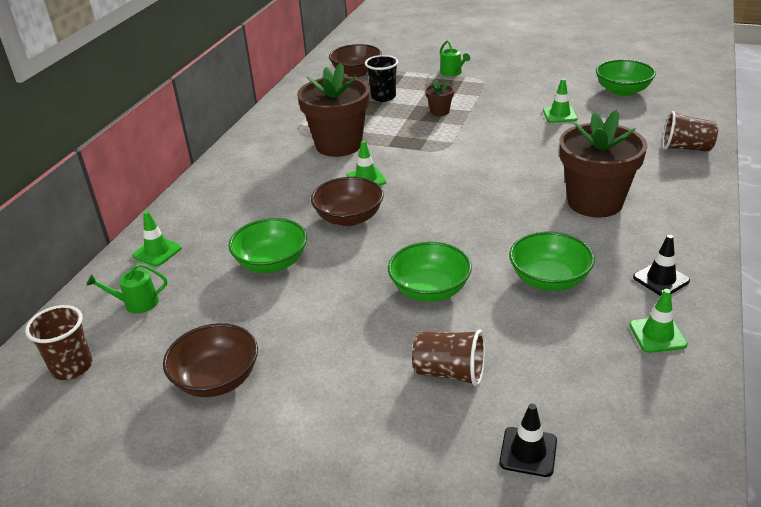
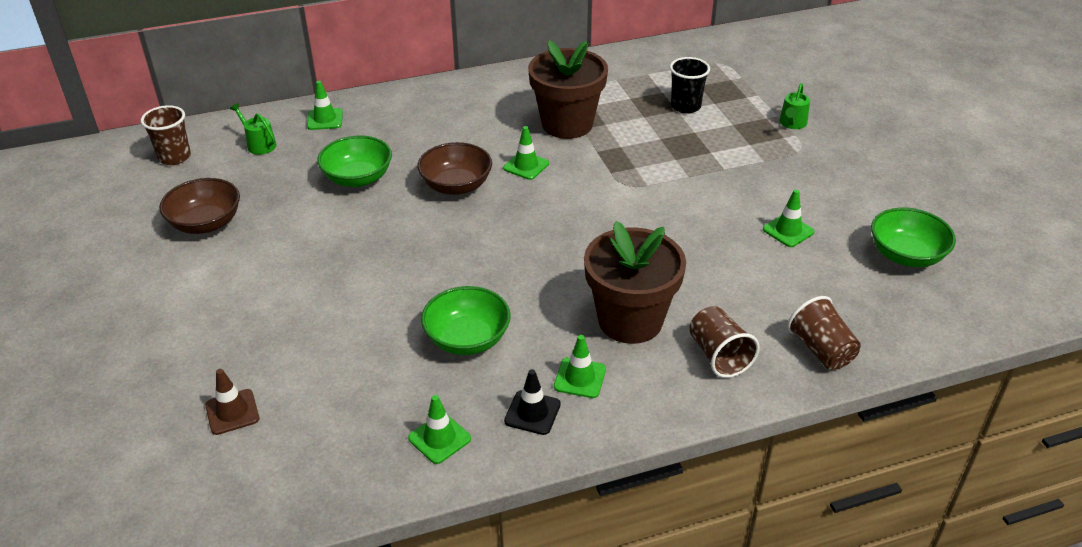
camera: 50 degrees right, 5 degrees up
brown bowl [329,44,382,77] -> none
green bowl [388,241,472,302] -> none
brown cup [412,329,485,386] -> brown cup moved to [689,306,760,378]
brown flower pot [425,80,454,116] -> none
black traffic cone [499,404,557,477] -> brown traffic cone [205,369,259,435]
none -> green traffic cone [554,335,606,398]

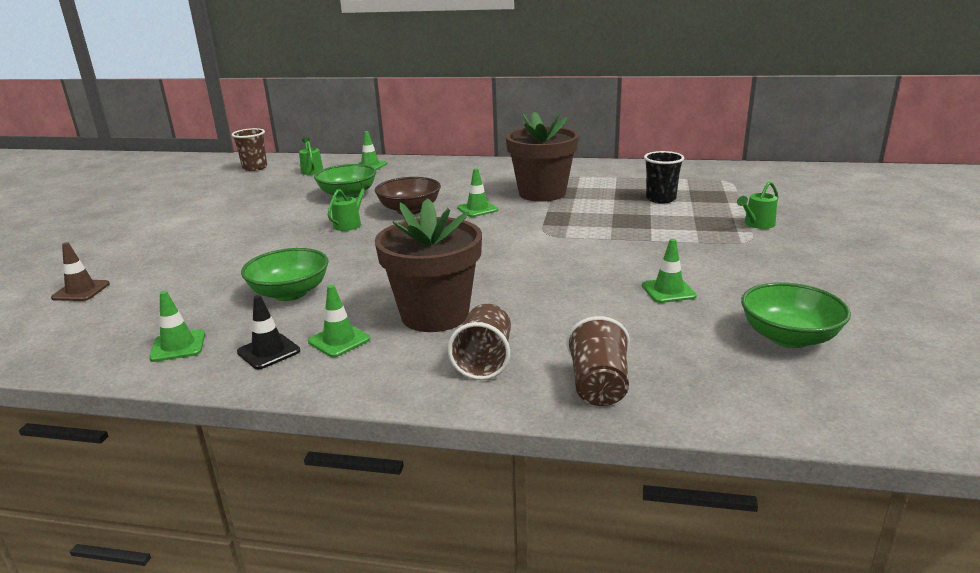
camera: 30 degrees right, 15 degrees down
brown bowl [159,178,240,234] -> none
none -> green watering can [328,183,369,231]

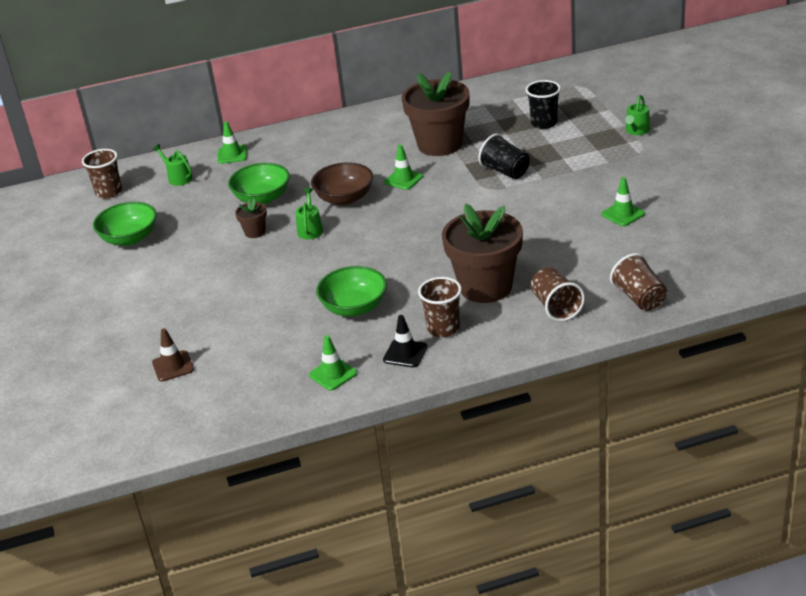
camera: 25 degrees left, 10 degrees up
green traffic cone [308,285,370,357] -> brown cup [418,277,462,337]
green bowl [741,282,851,348] -> green bowl moved to [93,202,157,246]
none -> brown flower pot [235,198,267,238]
none -> black cup [478,134,530,179]

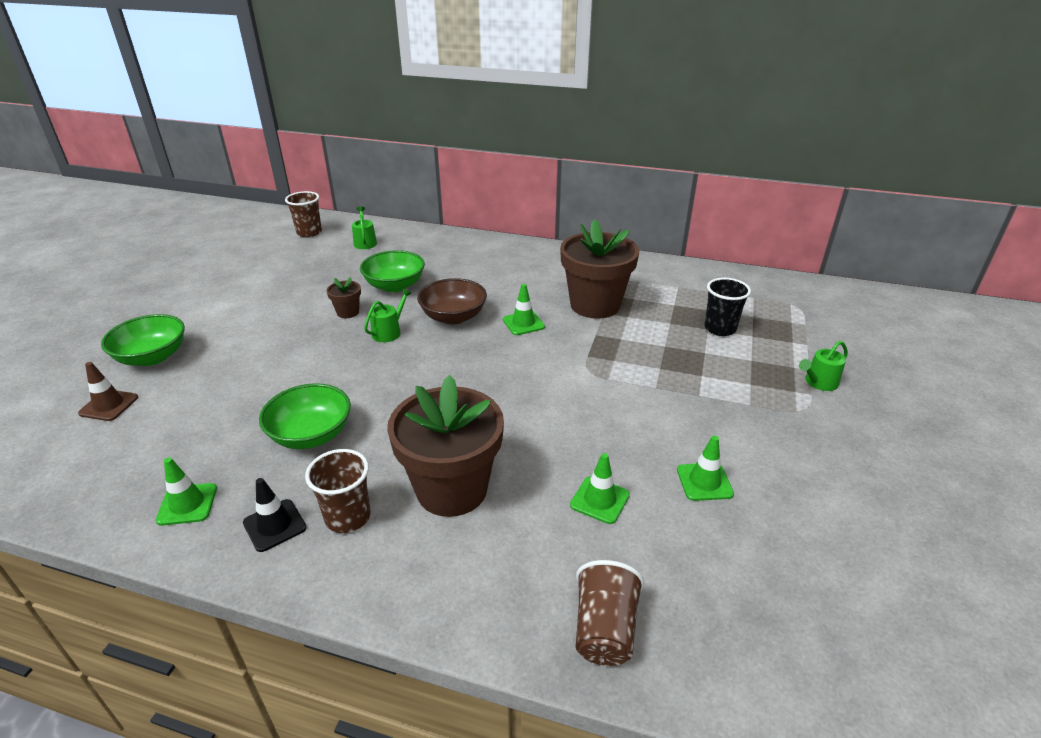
camera: 30 degrees right, 0 degrees up
green bowl [93,202,157,246] -> green bowl moved to [101,314,185,366]
green traffic cone [217,121,247,164] -> green traffic cone moved to [570,453,630,524]
black cup [478,134,530,179] -> none
brown cup [531,267,585,322] -> none

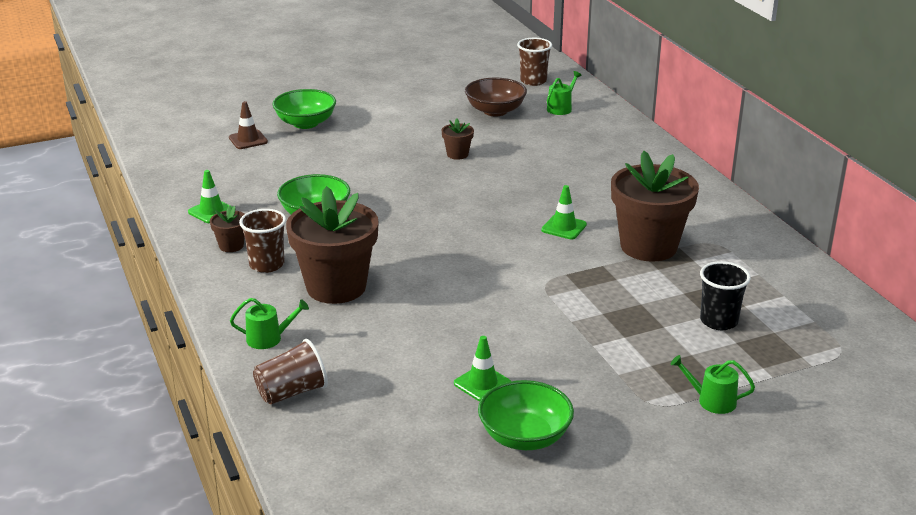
camera: 50 degrees right, 5 degrees down
black traffic cone [243,478,306,552] -> brown flower pot [210,206,245,252]
green bowl [360,250,425,292] -> green bowl moved to [478,380,574,450]
green watering can [364,289,412,342] -> green watering can moved to [230,298,309,349]
brown bowl [417,278,487,325] -> brown bowl moved to [465,78,527,117]
green traffic cone [570,453,630,524] -> none

